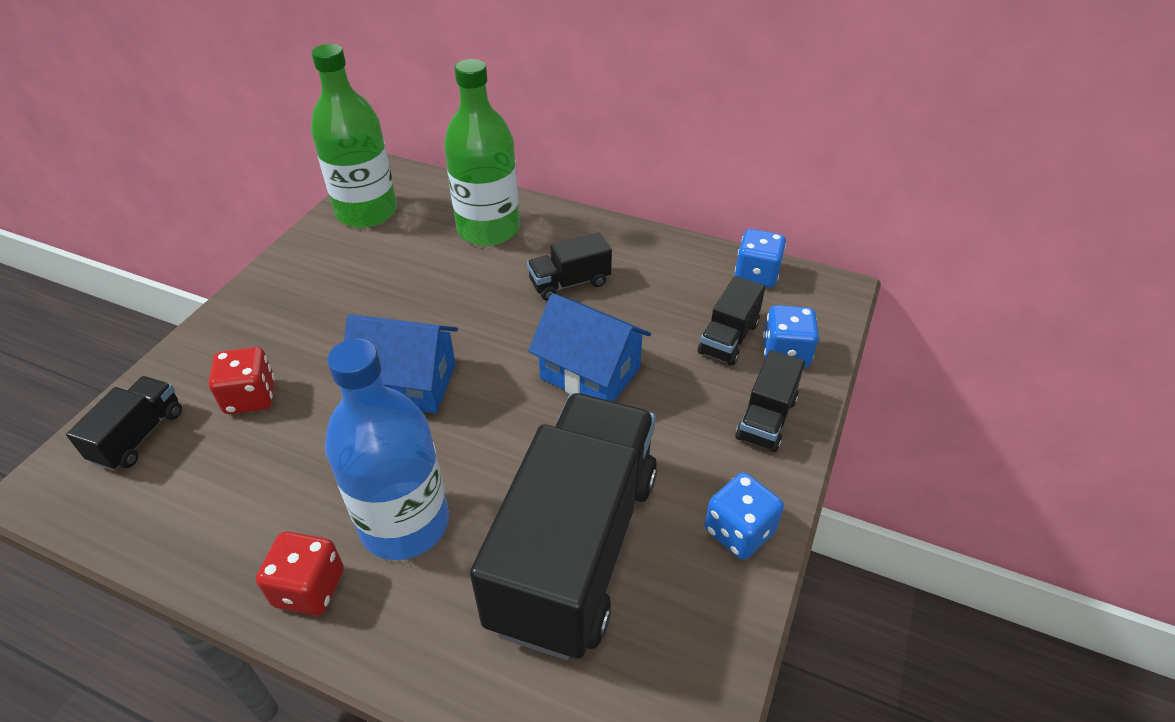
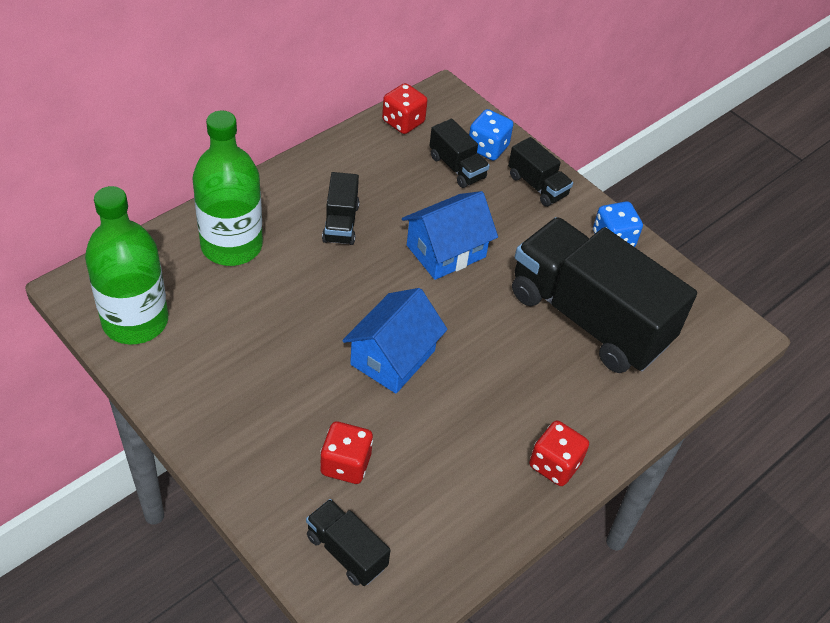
camera: 70 degrees left, 5 degrees up
blue bottle [325,339,449,560] -> none
blue dice [735,229,786,288] -> red dice [382,83,428,134]

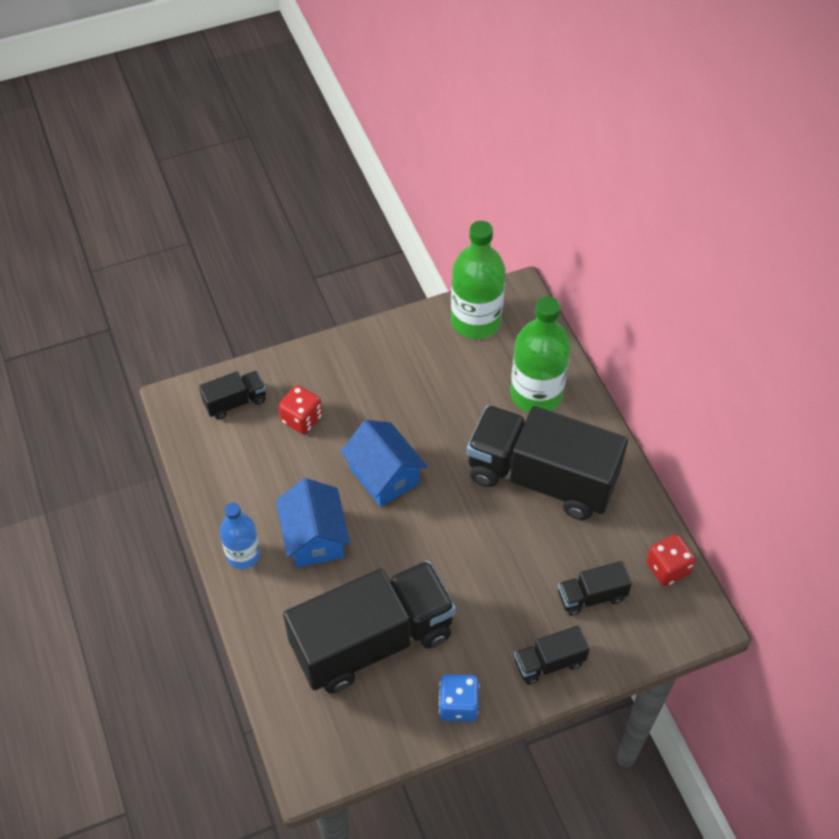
camera: 115 degrees right, 5 degrees up
black truck [322,172,360,245] -> black truck [467,405,628,520], size x2.29
blue house [402,191,498,280] -> blue house moved to [276,478,350,568]
blue dice [469,109,513,161] -> none
red dice [529,421,589,486] -> blue bottle [219,503,261,569]

